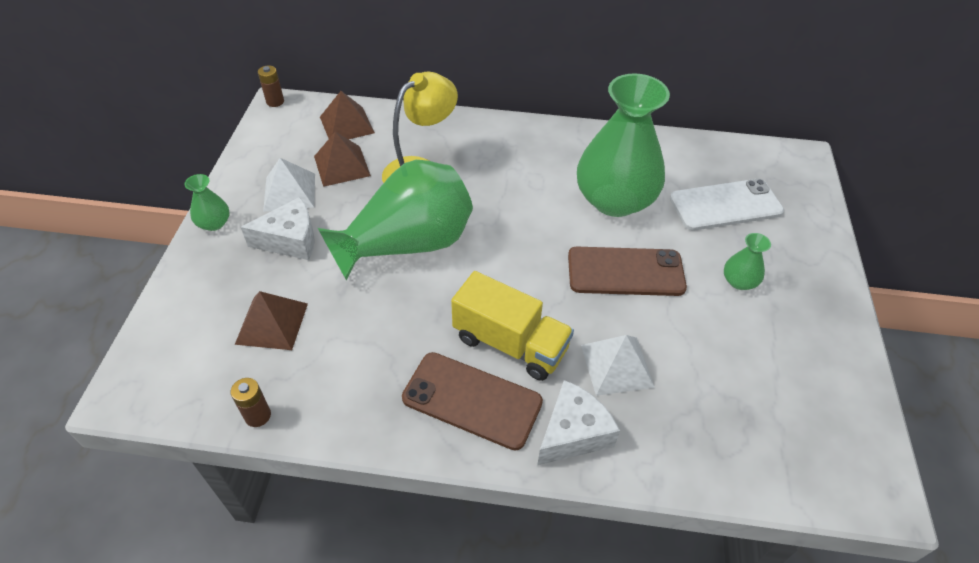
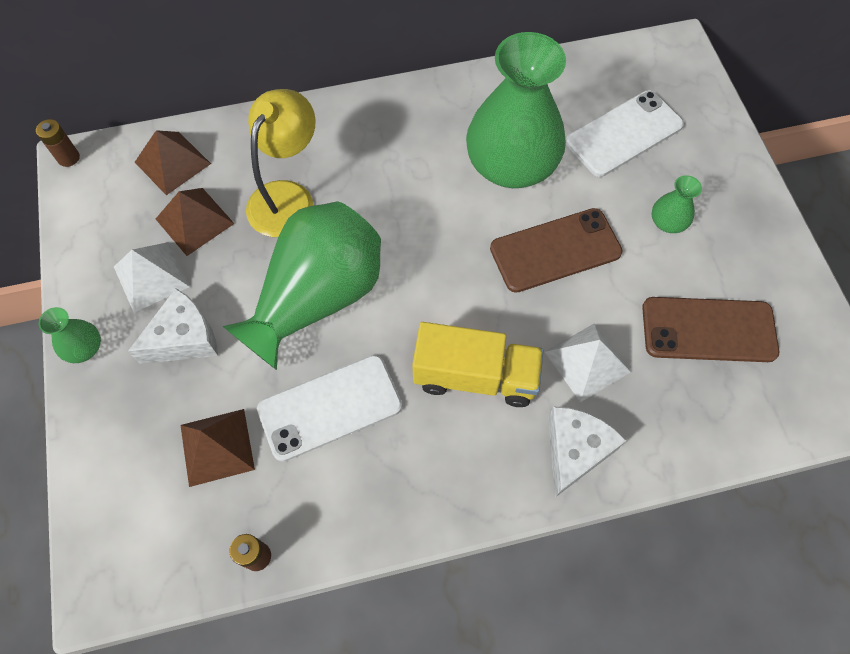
camera: 20 degrees left, 15 degrees up
brown phone [402,352,543,450] -> brown phone moved to [642,297,779,362]
none -> white phone [257,355,402,462]

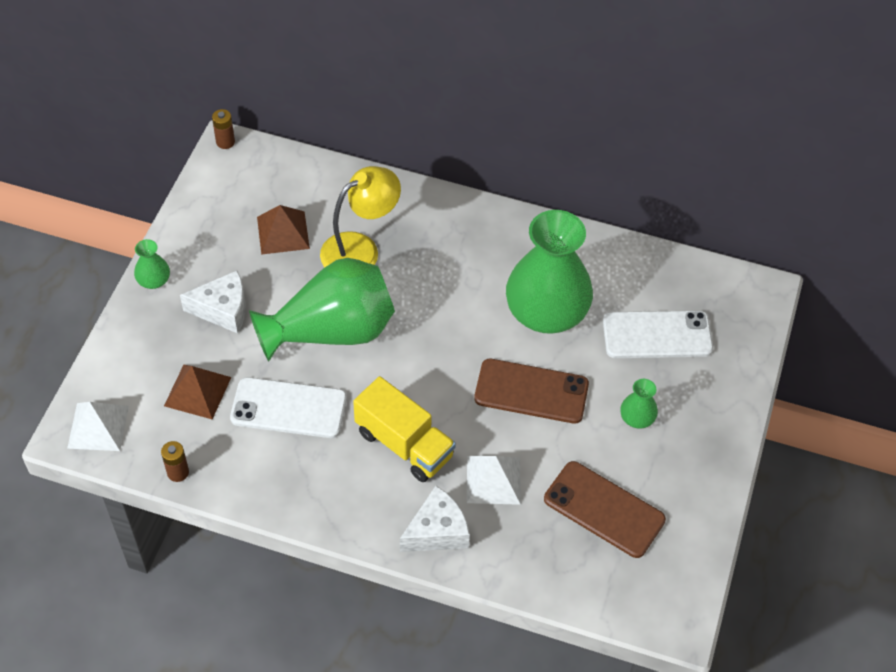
camera: 30 degrees right, 10 degrees down
white pyramid [114,242,190,313] -> white pyramid moved to [67,402,129,451]
brown pyramid [135,130,211,195] -> none

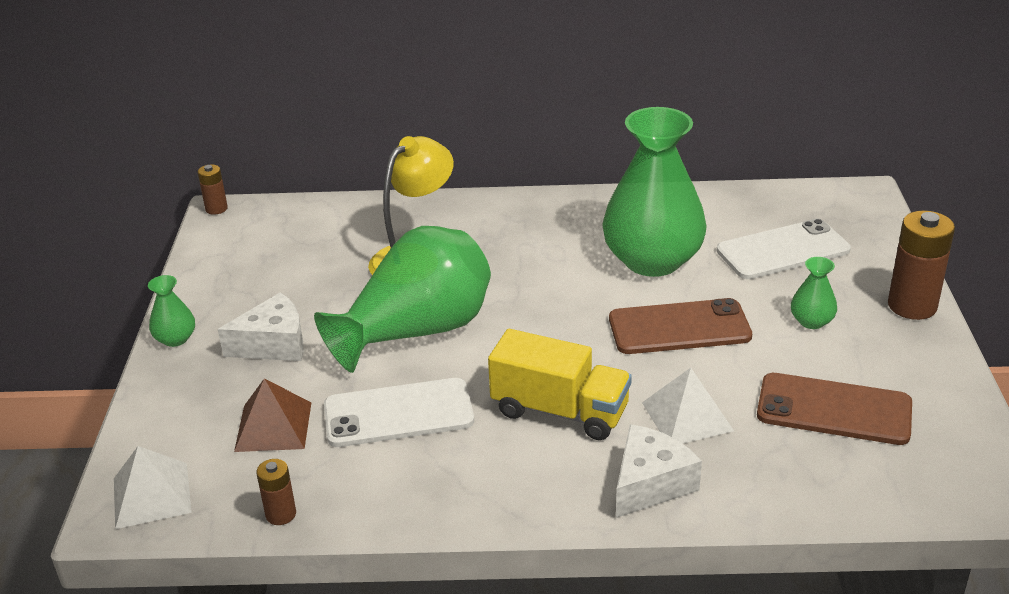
camera: 15 degrees left, 20 degrees down
brown pyramid [257,205,310,255] -> none
none -> brown battery [888,211,955,320]

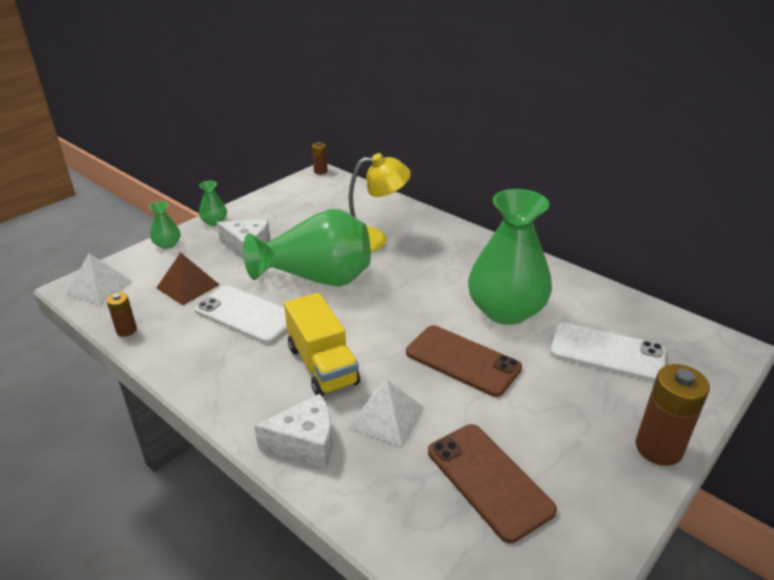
camera: 40 degrees right, 0 degrees up
green vase [791,257,837,329] -> green vase moved to [149,201,180,249]

